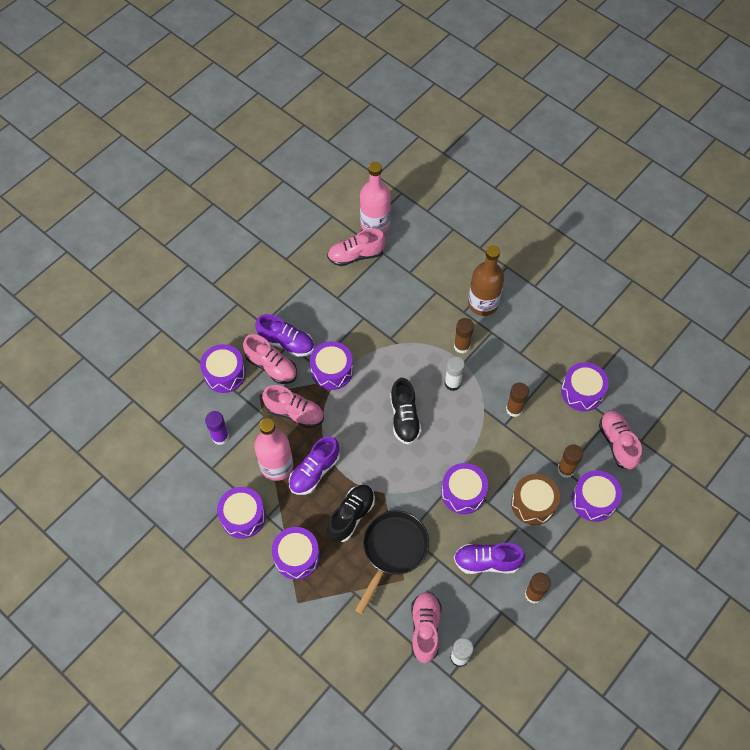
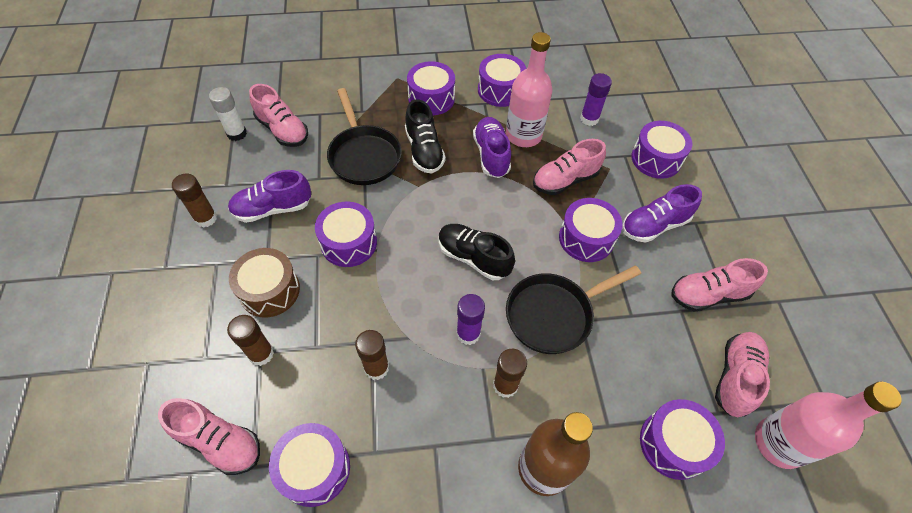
camera: 130 degrees right, 5 degrees down
pink shoe [243,334,297,384] -> pink shoe moved to [672,258,768,312]
white glue stick [445,356,465,391] -> purple glue stick [456,294,485,345]
purple shoe [454,543,525,574] -> purple shoe turned 150 degrees counterclockwise [228,170,311,223]
purple drum [572,470,622,522] -> purple drum moved to [640,399,725,480]
none -> black pan [506,265,641,354]

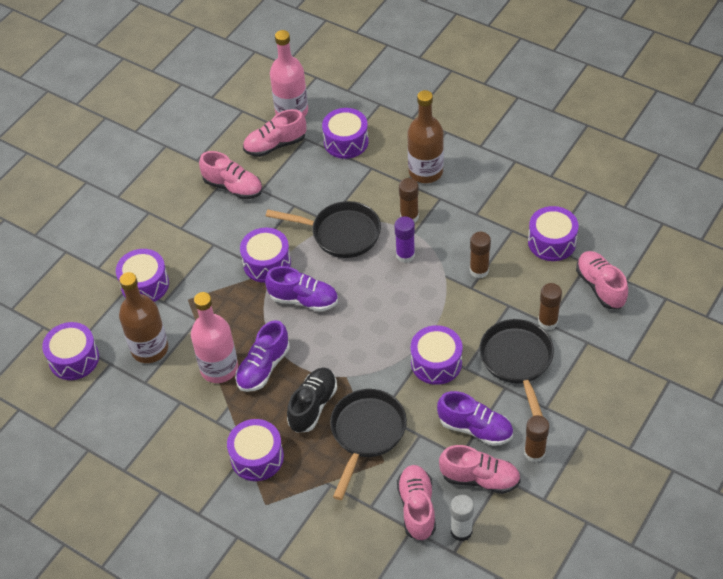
camera: 135 degrees left, 5 degrees down
brown drum [229,248,300,317] -> black pan [479,319,554,416]
black shoe [439,224,515,280] -> none
purple drum [478,54,527,107] -> purple drum moved to [42,322,99,380]
pink shoe [533,139,606,195] -> pink shoe moved to [439,445,521,494]
purple glue stick [580,73,612,126] -> brown bottle [119,272,168,363]
purple shoe [622,184,702,243] -> purple shoe moved to [265,266,338,312]

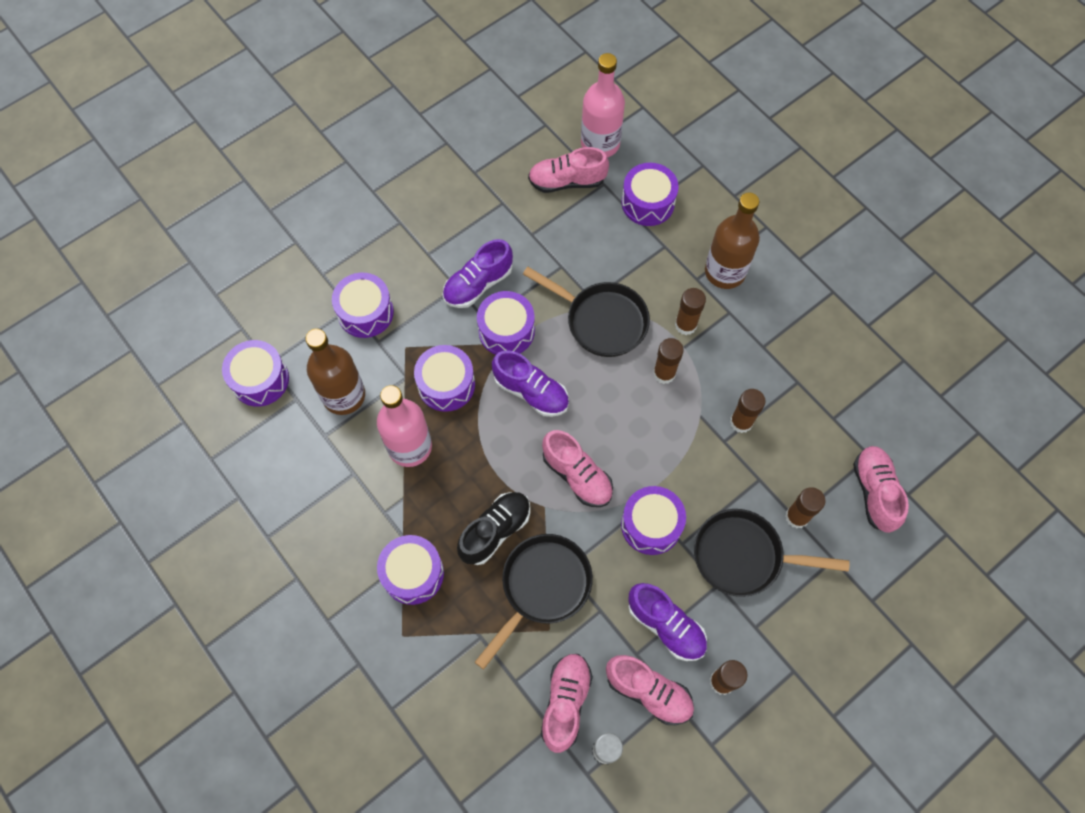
camera: 15 degrees right, 15 degrees up
pink shoe [199,151,262,199] -> pink shoe moved to [542,430,613,507]
purple shoe [235,320,290,392] -> purple shoe moved to [442,239,513,308]
purple glue stick [394,216,415,263] -> brown glue stick [653,338,684,384]
black pan [479,319,554,416] -> black pan turned 90 degrees counterclockwise [694,509,849,597]
purple drum [528,206,579,261] -> purple drum moved to [414,345,475,412]

